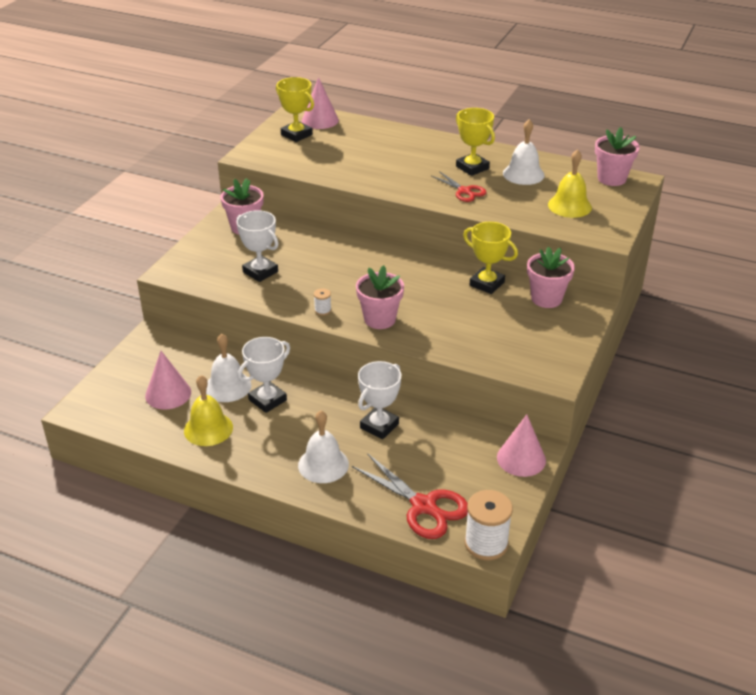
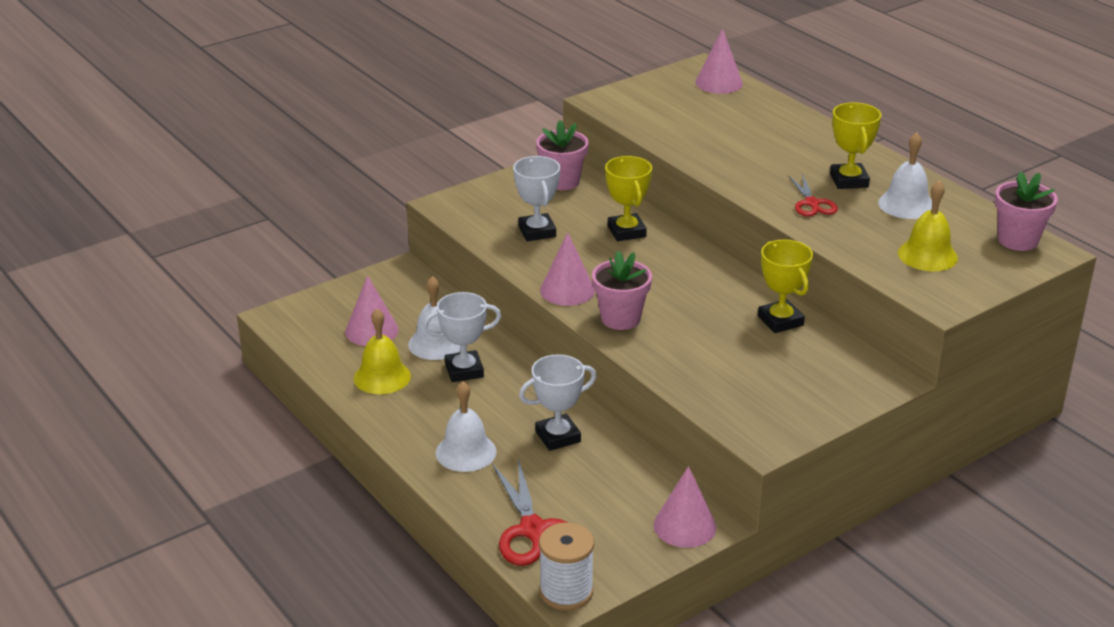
camera: 30 degrees right, 5 degrees down
yellow trophy [276,77,314,142] -> yellow trophy moved to [605,156,652,241]
white spool [314,288,331,316] -> pink cone [540,232,595,306]
pink flower pot [527,247,575,308] -> none

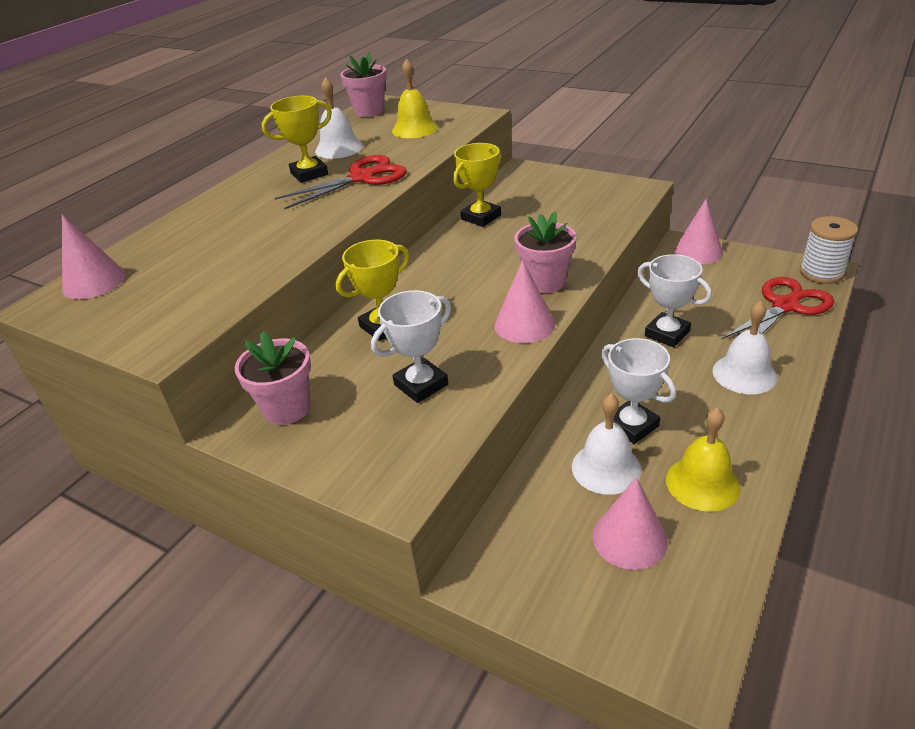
camera: 110 degrees left, 5 degrees up
red scissors [788,174,838,217] -> red scissors [275,155,407,209], size x1.66

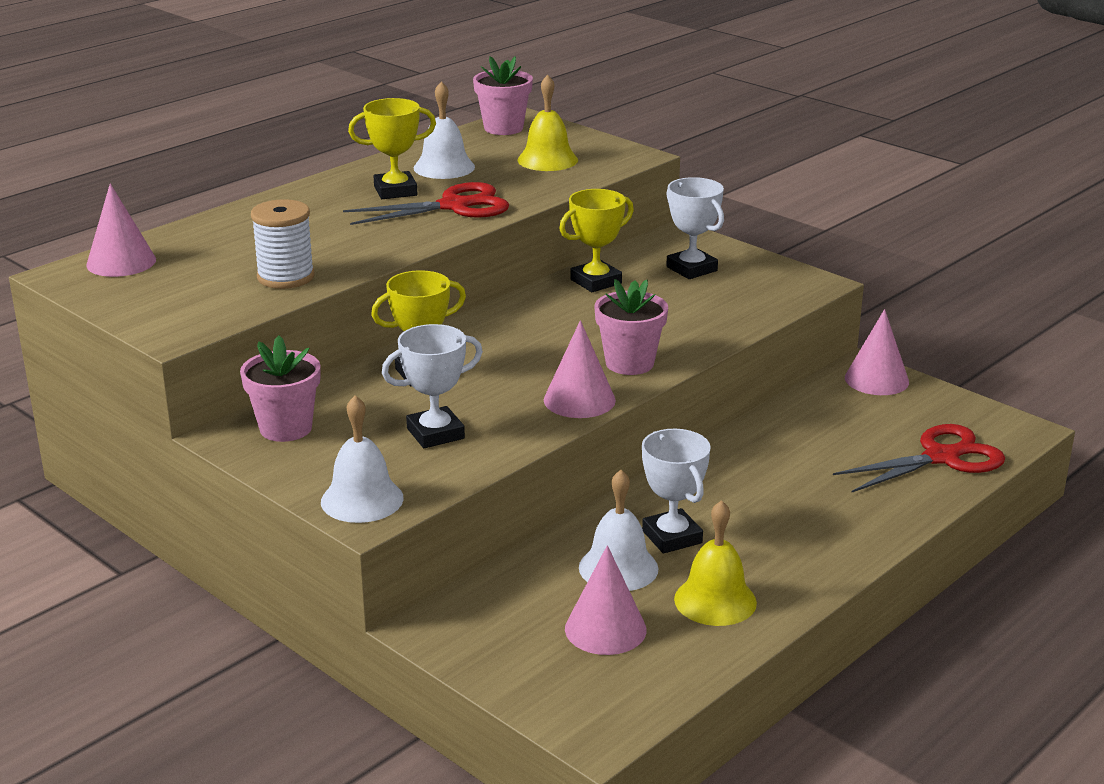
camera: 10 degrees right, 10 degrees down
white trophy [637,254,712,347] -> white trophy moved to [666,177,724,279]
white bell [713,301,777,394] -> white bell moved to [321,395,404,523]
white spool [800,216,858,284] -> white spool moved to [251,199,314,289]

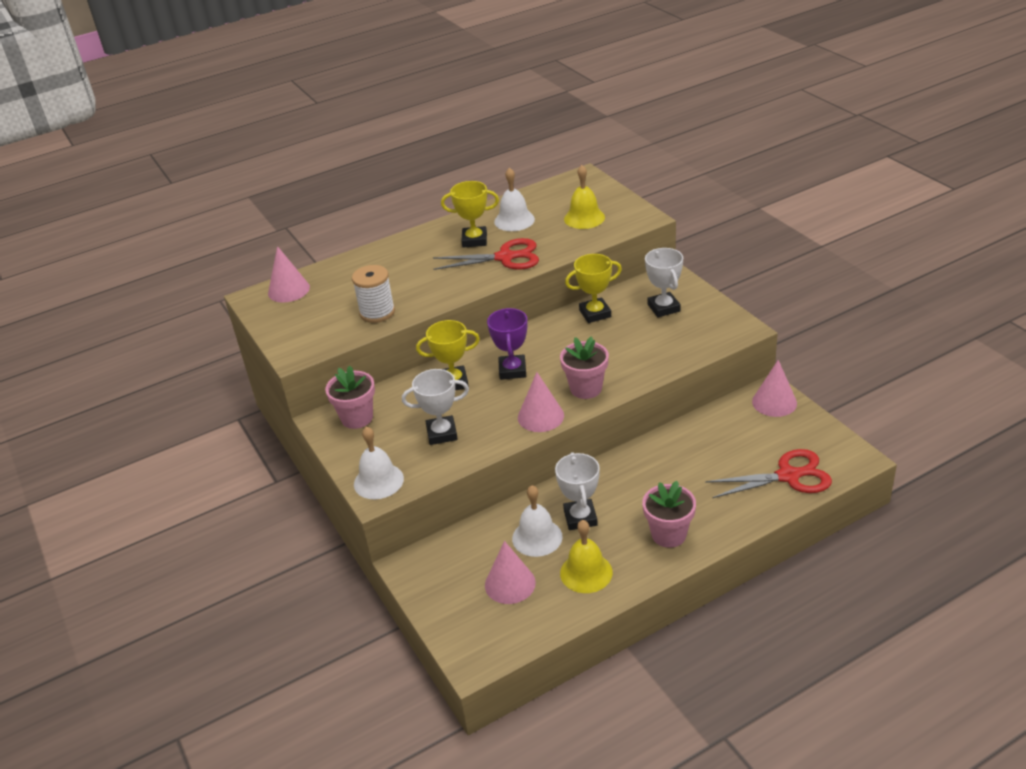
camera: 20 degrees right, 10 degrees up
pink flower pot [473,56,533,135] -> pink flower pot moved to [642,481,696,548]
none -> purple trophy [487,308,528,380]

